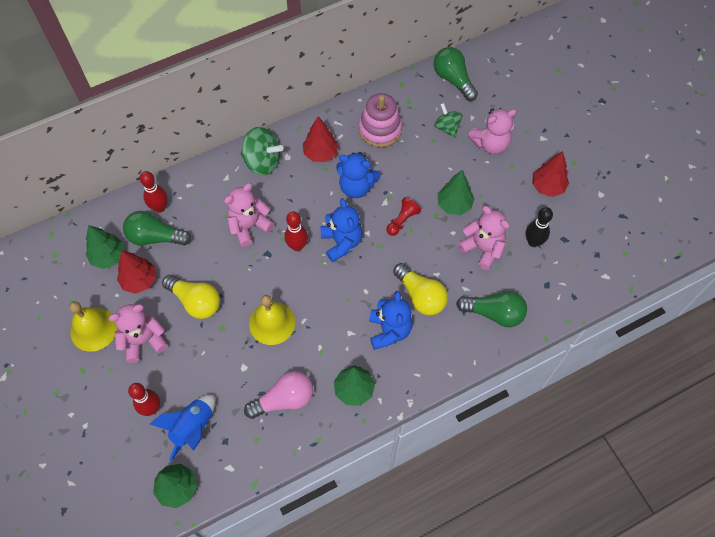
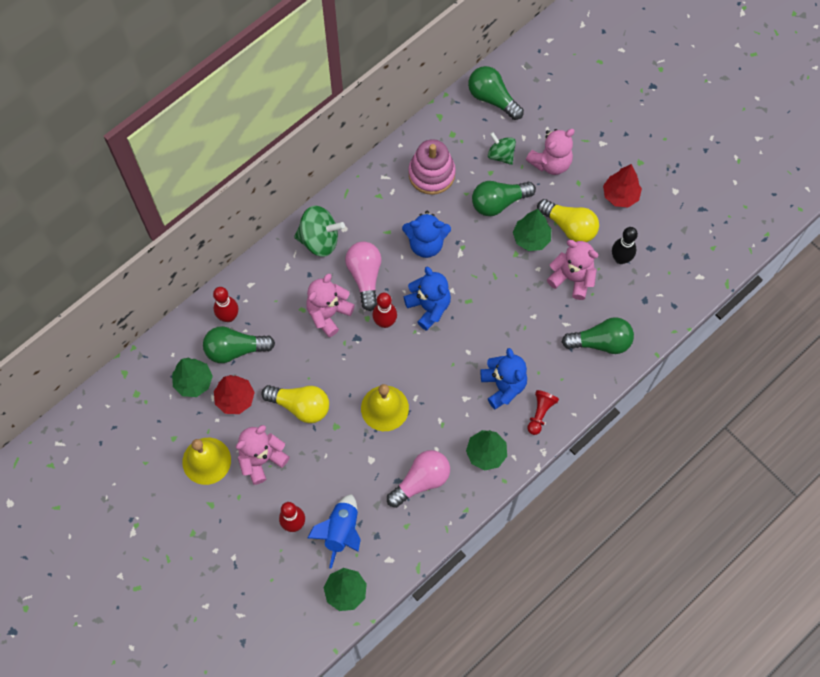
camera: 15 degrees left, 5 degrees up
red tree [303,117,339,162] -> none
red pawn [387,197,421,236] -> red pawn moved to [527,390,559,435]
yellow light bulb [393,263,448,316] -> yellow light bulb moved to [537,199,599,242]
none -> pink light bulb [345,242,381,311]
none -> green light bulb [472,181,536,216]

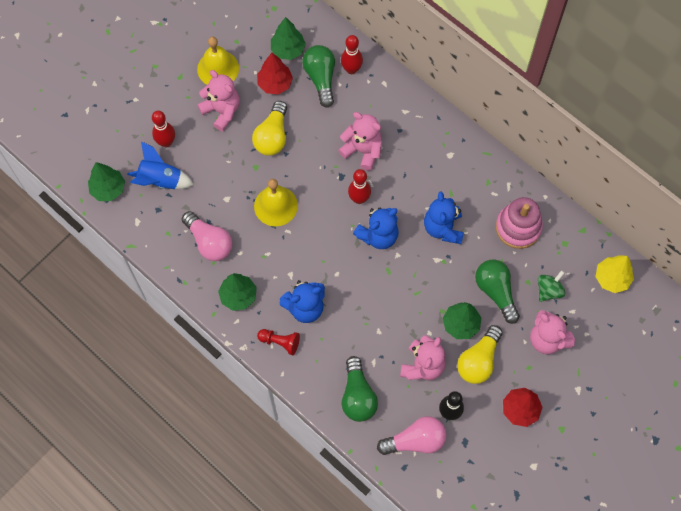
camera: 85 degrees right, 0 degrees up
green spinning top [294,205,345,257] -> none
pink light bulb [345,242,381,311] -> pink light bulb moved to [377,416,447,455]
green light bulb [468,66,524,120] -> yellow tree [595,255,634,293]

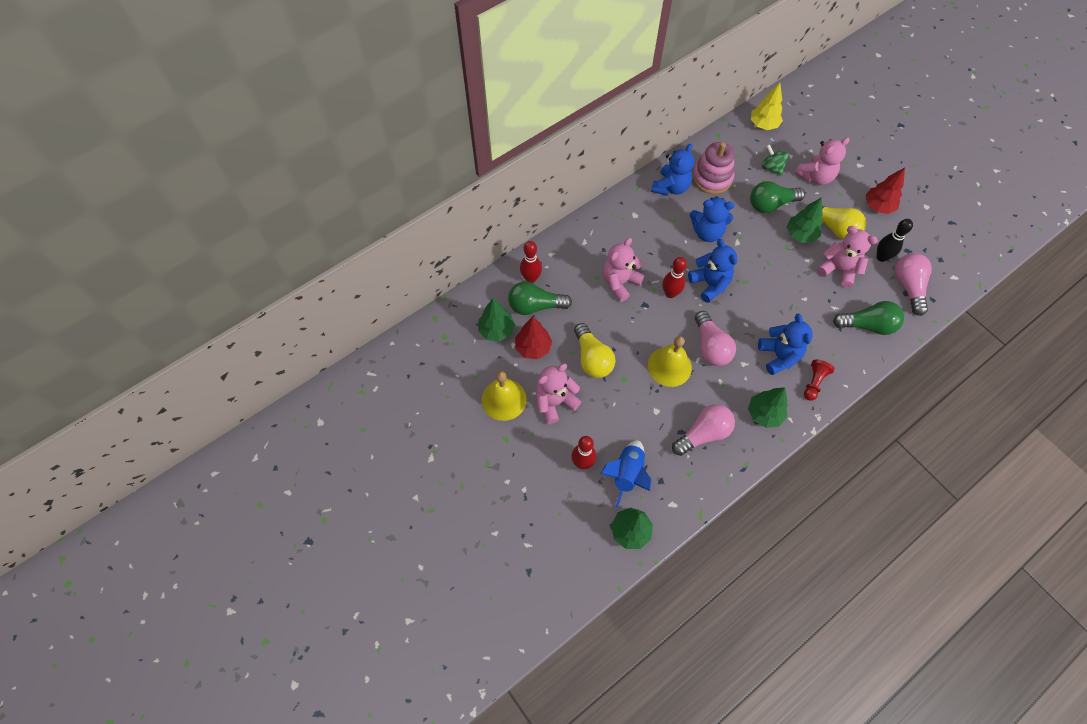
camera: 80 degrees left, 5 degrees down
yellow light bulb [252,101,287,155] -> yellow light bulb turned 45 degrees clockwise [574,323,615,378]
none -> blue teddy bear [651,144,694,196]
none -> pink light bulb [695,311,736,366]

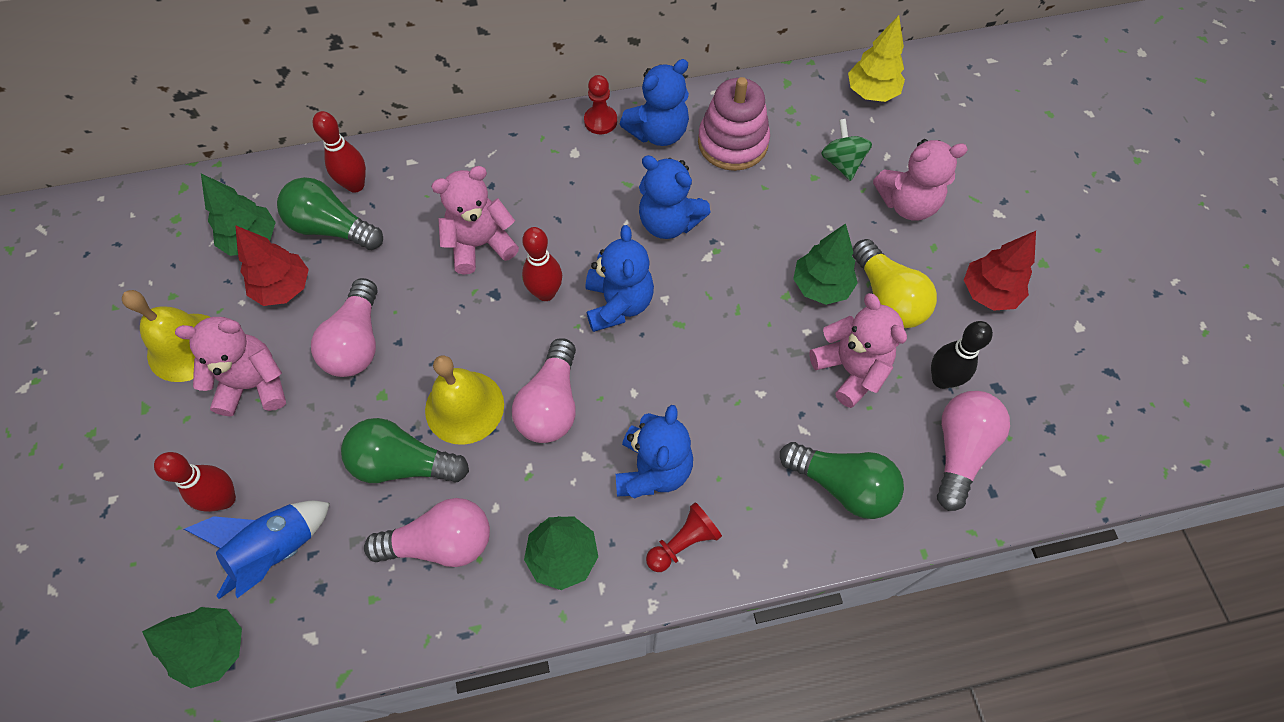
camera: 25 degrees right, 0 degrees up
yellow light bulb [574,323,615,378] -> pink light bulb [311,278,378,377]
green light bulb [750,181,805,213] -> green light bulb moved to [341,418,469,483]
none -> red pawn [584,75,617,134]

